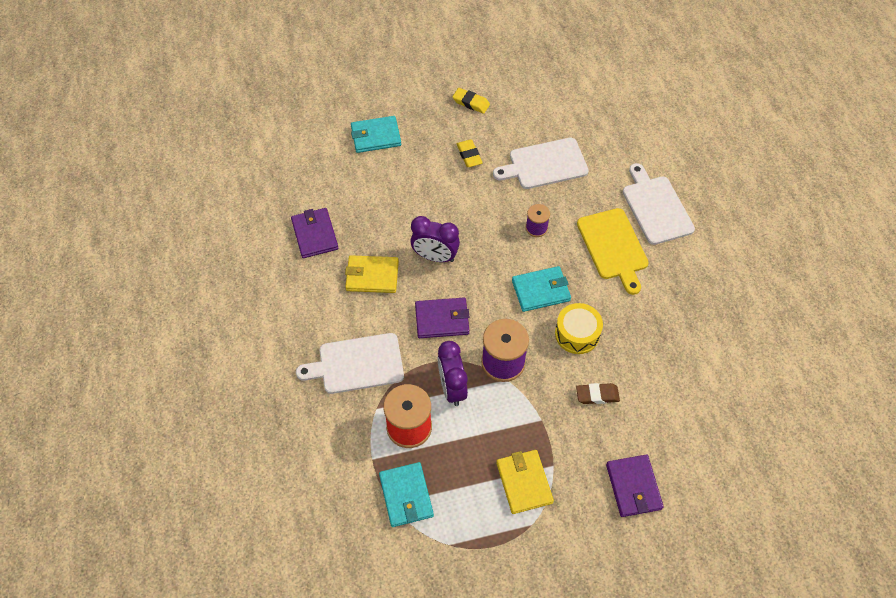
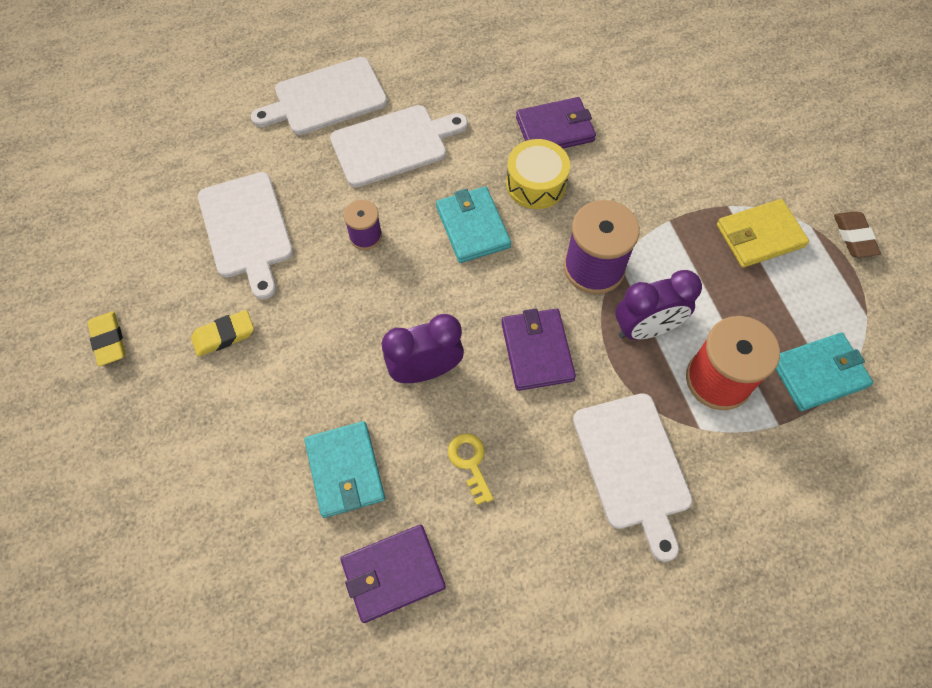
camera: 95 degrees left, 5 degrees up
yellow wallet [345,255,399,293] -> yellow key [448,433,494,505]
turquoise wallet [351,116,401,153] -> turquoise wallet moved to [304,421,385,518]
purple clock [410,216,460,262] -> purple clock turned 120 degrees counterclockwise [382,314,464,383]
yellow eraser [453,88,490,114] -> yellow eraser turned 45 degrees counterclockwise [87,311,126,366]
brown eraser [576,383,620,404] -> brown eraser moved to [834,211,881,258]
yellow cutting board [577,208,649,295] -> white cutting board [330,105,468,187]
purple wallet [606,454,664,517] -> purple wallet moved to [516,97,596,148]

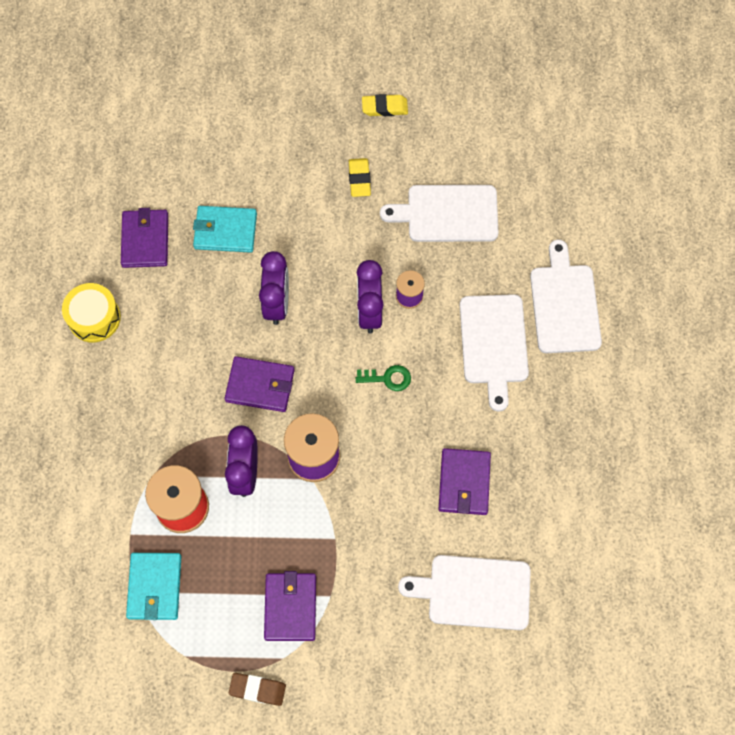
camera: 110 degrees right, 5 degrees up
turquoise wallet [436,186,511,263] -> green key [356,365,411,391]
yellow key [448,433,494,505] -> none
yellow drum [506,139,570,209] -> yellow drum moved to [62,283,121,342]
white cutting board [573,393,693,562] -> white cutting board moved to [398,555,531,630]
yellow wallet [717,199,809,268] -> purple wallet [264,571,316,641]
none -> purple clock [357,260,384,333]

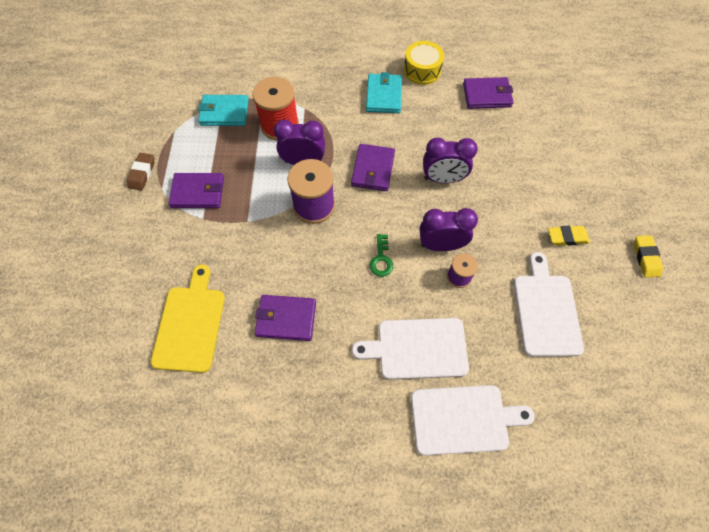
camera: 90 degrees right, 5 degrees down
turquoise wallet [193,206,257,253] -> turquoise wallet moved to [366,72,402,113]
white cutting board [398,555,531,630] -> yellow cutting board [151,264,225,373]

